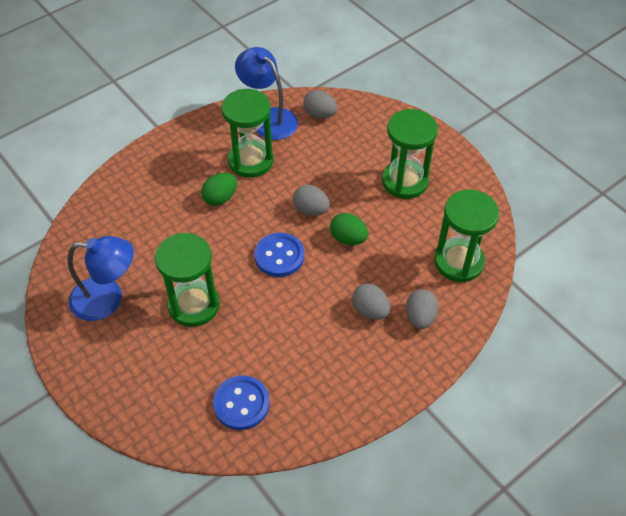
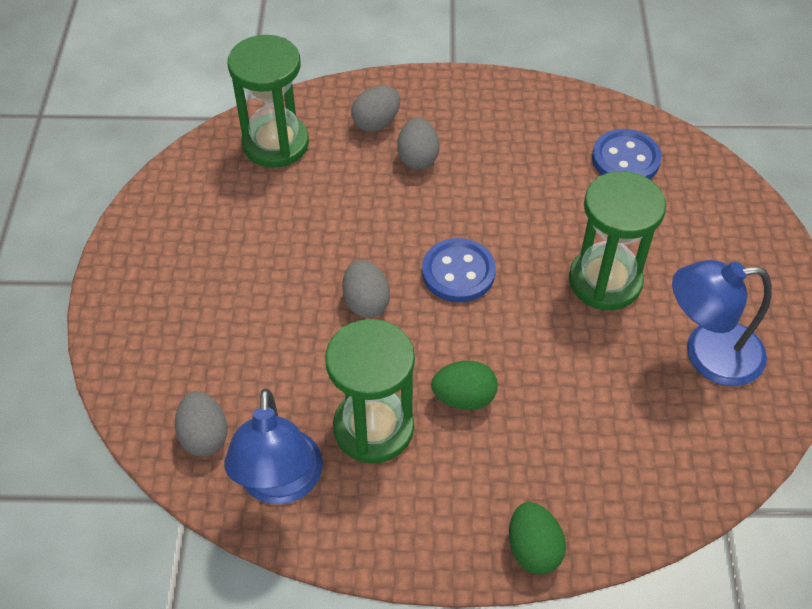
camera: 140 degrees left, 0 degrees up
blue lamp [67,236,134,321] -> blue lamp turned 45 degrees counterclockwise [672,260,772,386]
green egg [330,213,368,245] -> green egg moved to [509,502,566,574]
green hourglass [382,109,438,199] -> none

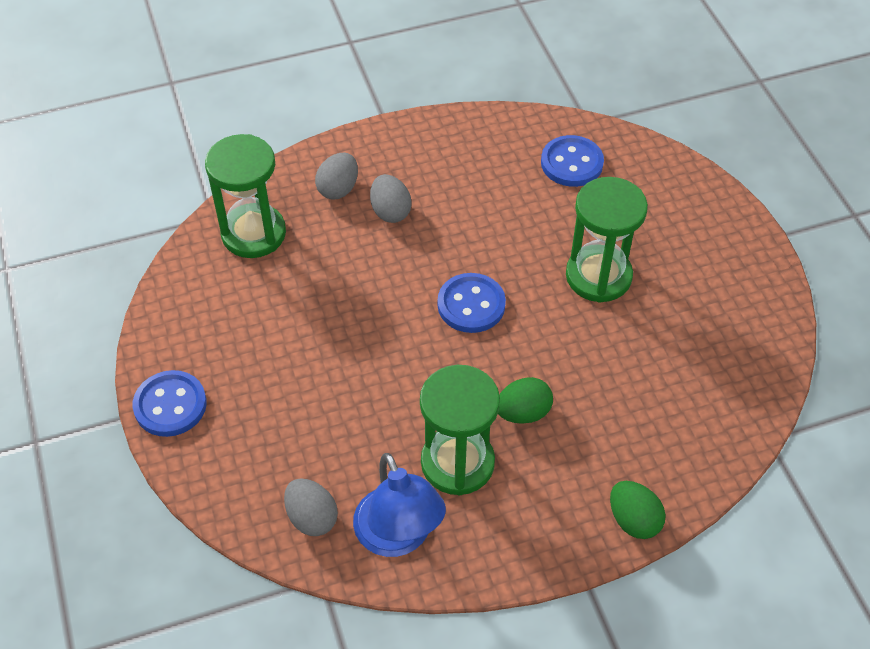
camera: 20 degrees left, 0 degrees up
grey egg [342,260,390,318] -> none
blue lamp [672,260,772,386] -> none
none -> blue button [133,370,207,437]

